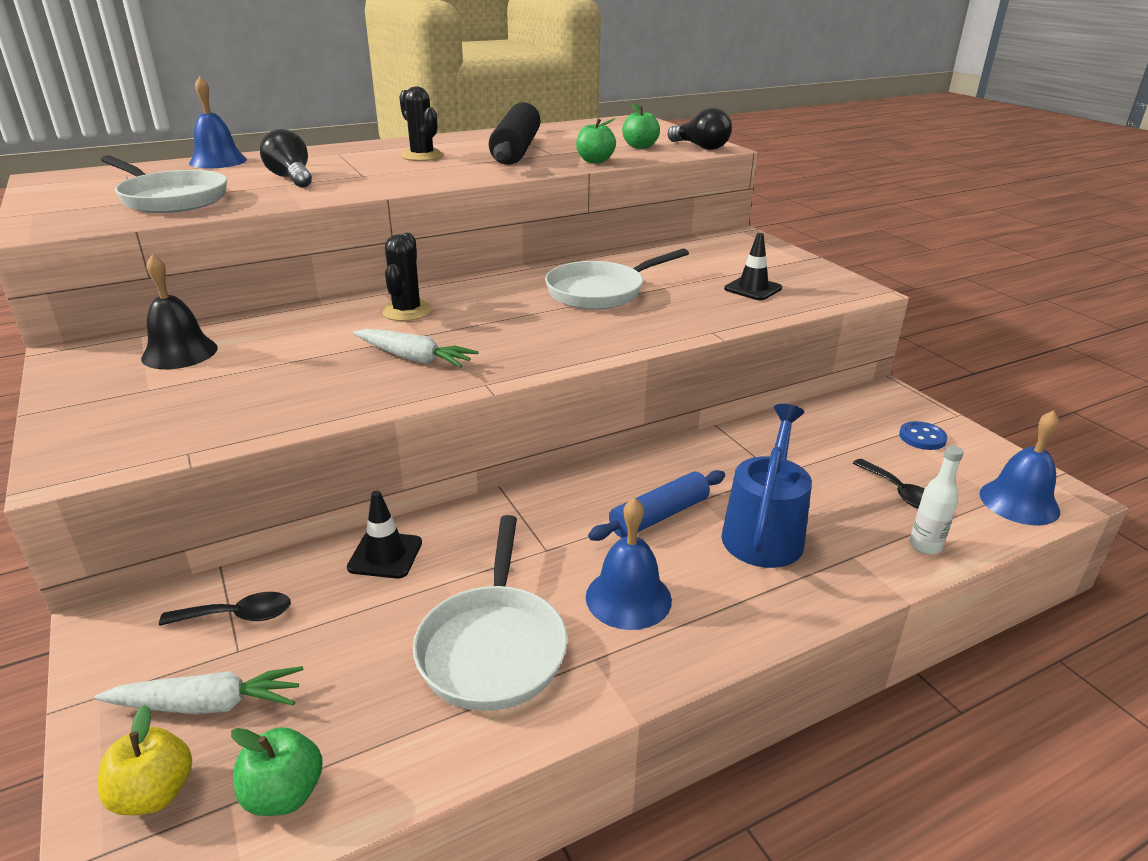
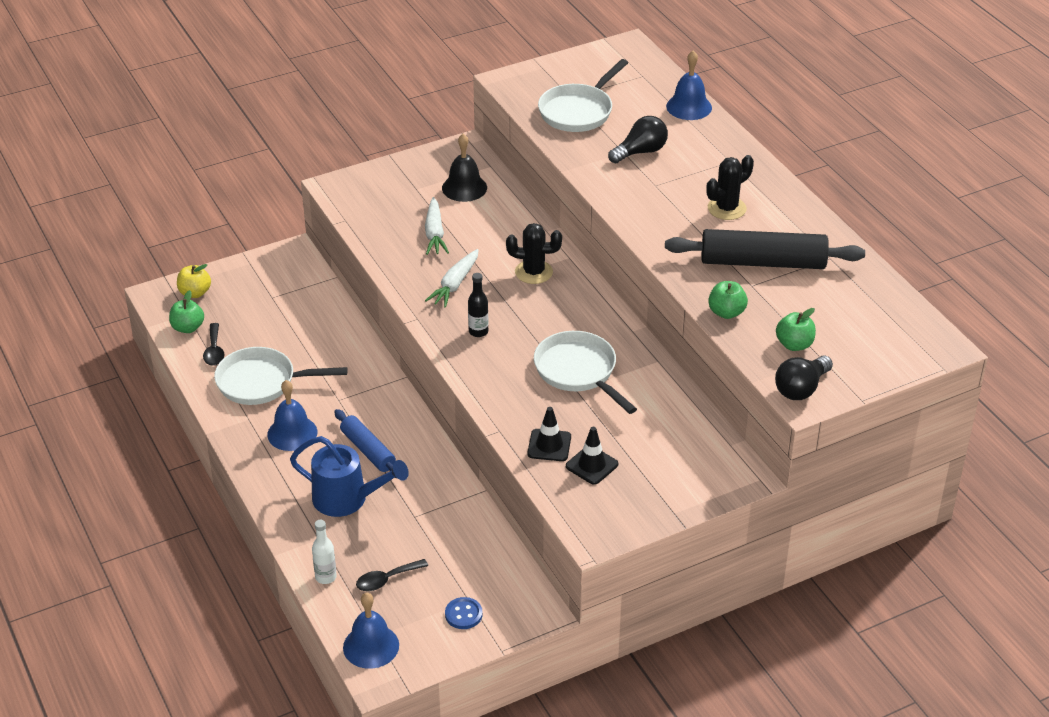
camera: 90 degrees right, 10 degrees up
white carrot [95,666,303,714] -> white carrot moved to [425,197,449,255]
black spoon [159,592,291,626] -> black spoon moved to [203,323,224,366]
black traffic cone [347,491,422,579] -> black traffic cone moved to [527,407,571,461]
none -> black bottle [468,273,489,337]

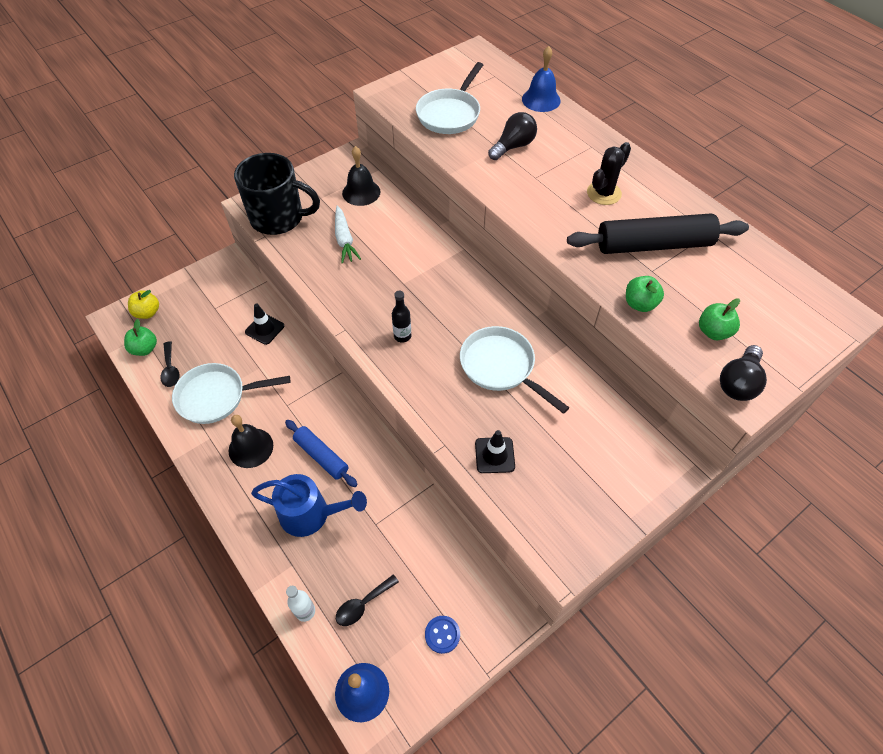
camera: 10 degrees left, 15 degrees up
blue bell [267,380,317,451] -> black bell [229,415,273,468]
white carrot [425,249,479,308] -> none
black cactus [506,223,562,284] -> none
black traffic cone [566,427,619,485] -> black traffic cone moved to [245,304,284,345]
none -> black mug [234,153,320,235]

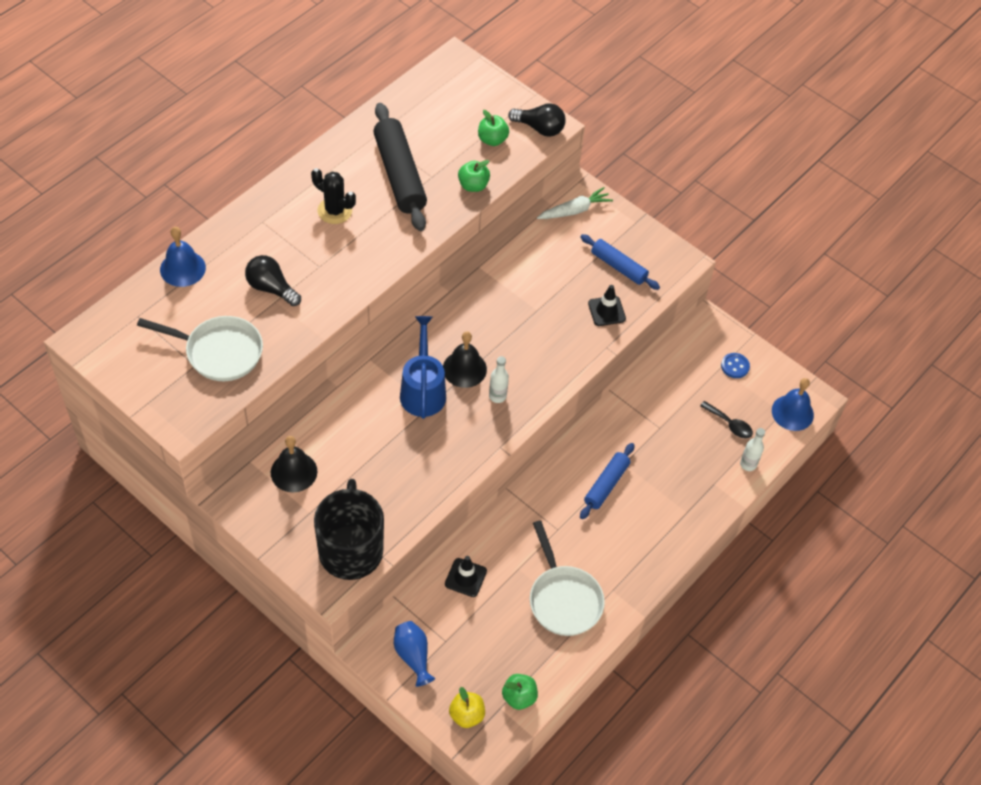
camera: 105 degrees left, 0 degrees up
black spoon [160,341,180,387] -> none
black bell [229,415,273,468] -> black bell moved to [443,331,487,388]
blue watering can [251,474,367,537] -> blue watering can moved to [400,316,446,419]
white carrot [335,206,361,264] -> white carrot moved to [537,187,613,219]
black bottle [392,291,411,343] -> white bottle [489,356,509,403]
white pan [460,326,570,414] -> none
none -> blue vase [394,621,435,687]
none -> blue rolling pin [580,234,660,290]

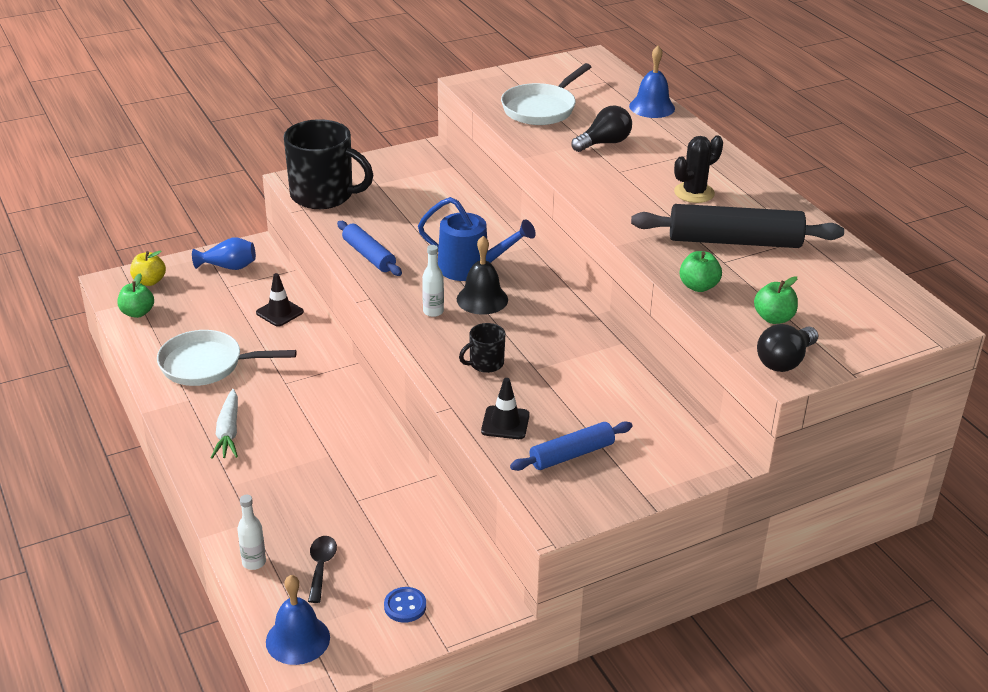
camera: 115 degrees right, 20 degrees down
black bell [271,436,317,492] -> none
white carrot [537,187,613,219] -> white carrot moved to [211,389,238,459]
blue rolling pin [580,443,634,519] -> blue rolling pin moved to [337,221,402,276]
black spoon [700,401,753,439] -> black spoon turned 120 degrees clockwise [308,536,337,603]
none -> black mug [459,323,506,373]

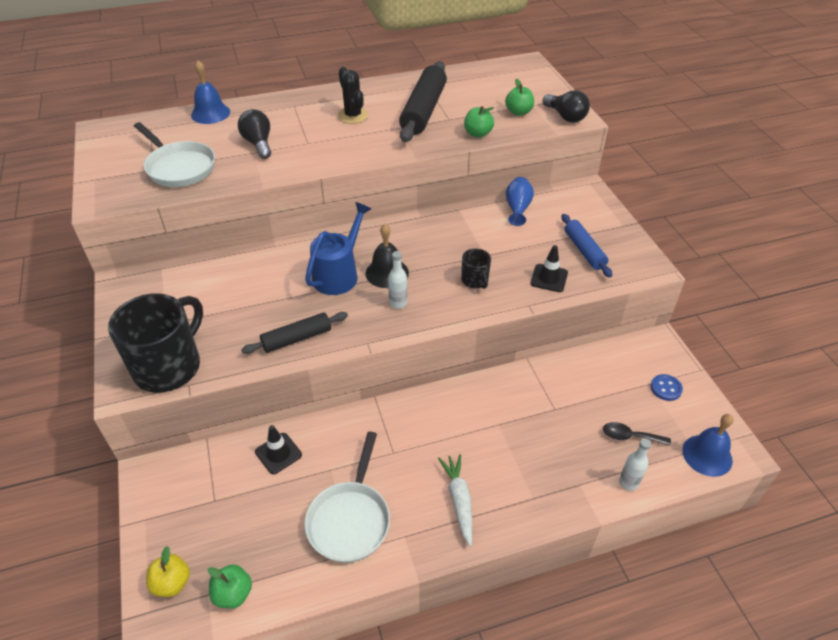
camera: 80 degrees left, 10 degrees up
blue vase [192,238,256,270] -> blue vase moved to [506,177,534,226]
white carrot [211,389,238,459] -> white carrot turned 105 degrees counterclockwise [438,454,472,547]
blue rolling pin [337,221,402,276] -> black rolling pin [241,312,348,354]

